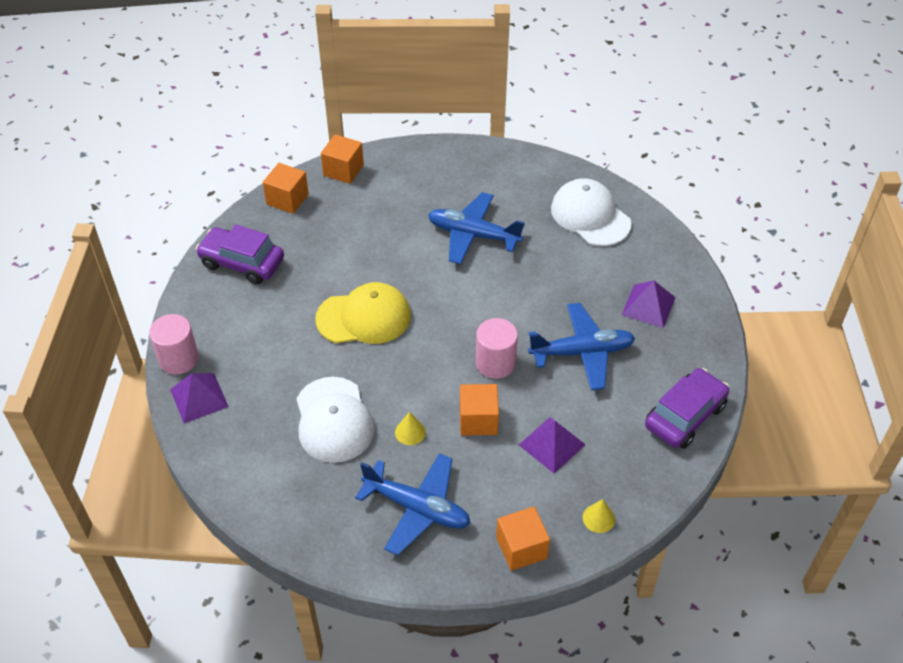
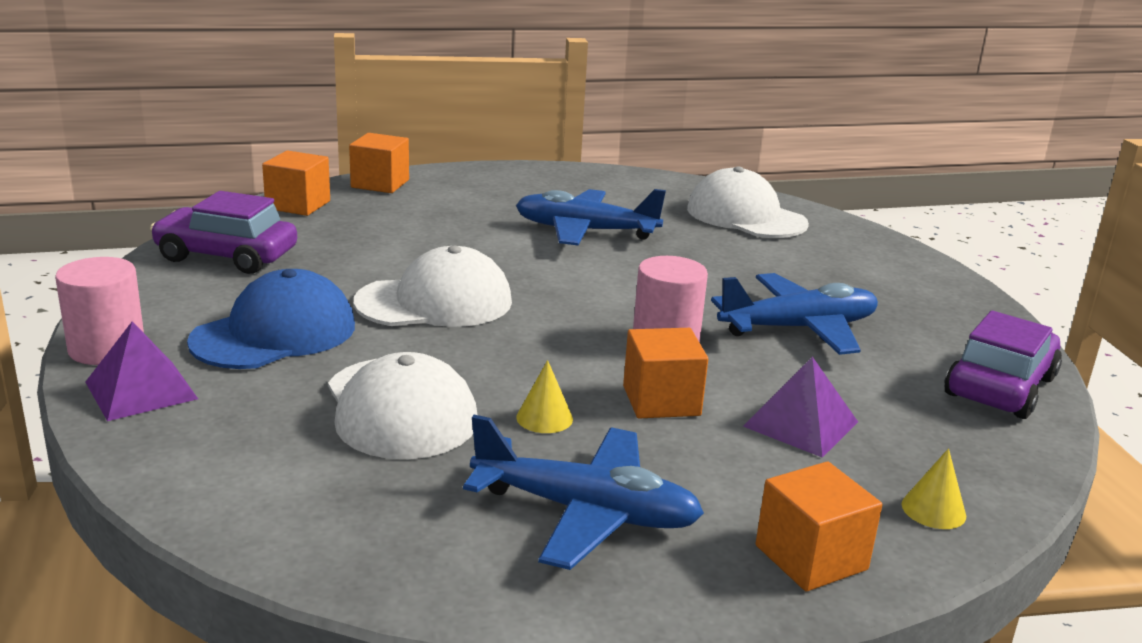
camera: 10 degrees left, 25 degrees down
yellow cap [315,282,411,344] -> white cap [354,246,512,327]
purple pyramid [622,281,676,328] -> none
none -> blue cap [187,269,355,369]

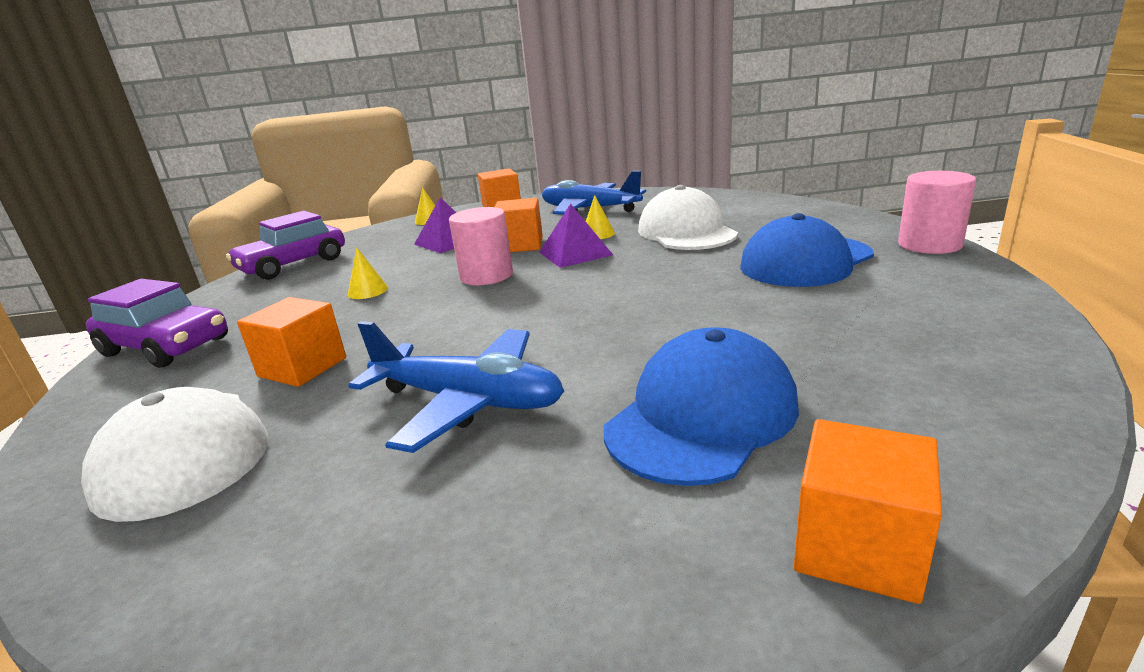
camera: 165 degrees left, 0 degrees up
purple pyramid [85,321,198,421] -> purple pyramid moved to [539,204,613,268]
purple car [150,191,297,274] -> purple car moved to [86,279,228,368]
orange cube [262,150,330,216] -> orange cube moved to [237,297,346,387]
white cap [354,246,512,327] -> none
blue plane [711,273,878,355] -> yellow cone [348,247,388,299]
none -> blue cap [604,327,799,486]

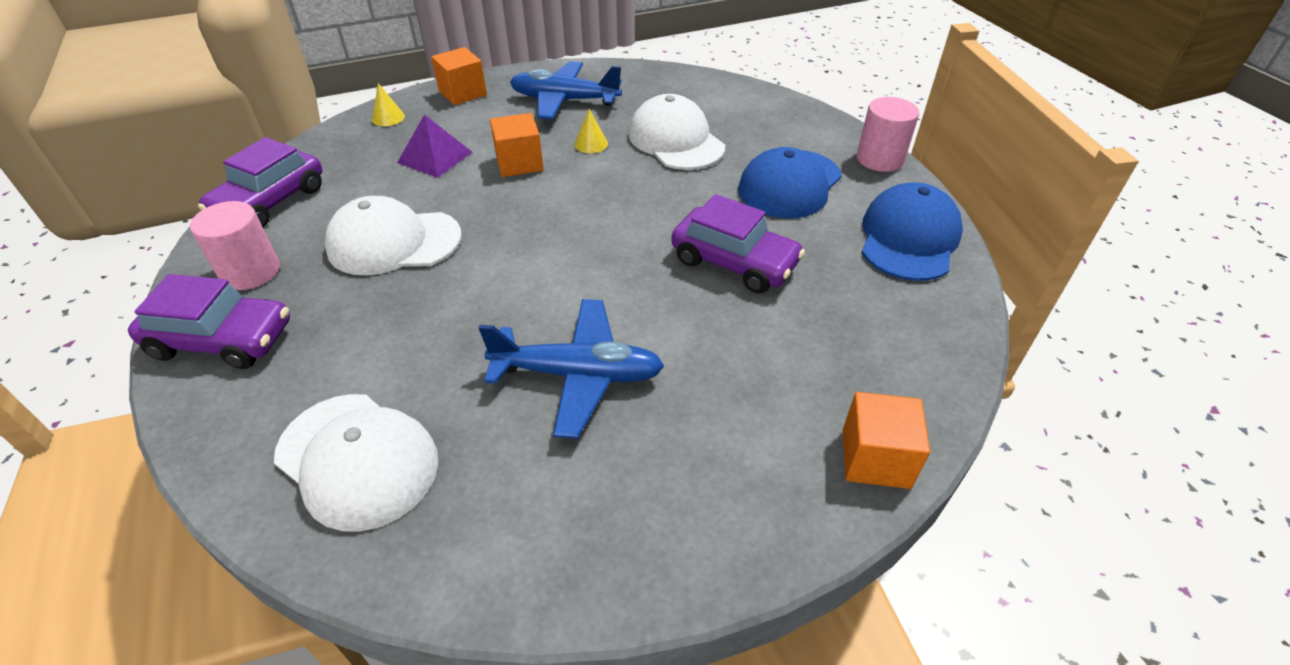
camera: 20 degrees left, 20 degrees up
orange cube [237,297,346,387] -> none
yellow cone [348,247,388,299] -> white cap [324,196,462,275]
pink cylinder [449,207,513,285] -> pink cylinder moved to [190,201,280,290]
purple pyramid [539,204,613,268] -> none
blue cap [604,327,799,486] -> blue cap moved to [862,182,963,281]
none -> purple car [671,194,805,293]

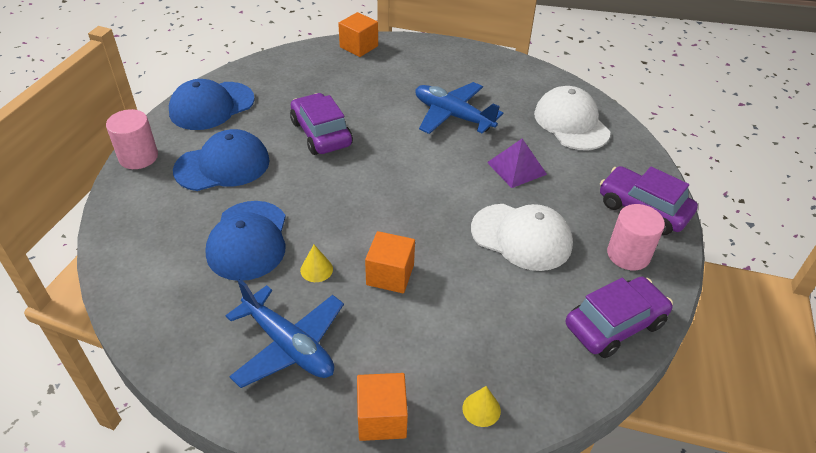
camera: 150 degrees left, 0 degrees up
purple pyramid [397,114,472,178] -> purple pyramid moved to [487,139,547,188]
white cap [629,94,725,170] -> blue cap [205,201,286,281]

